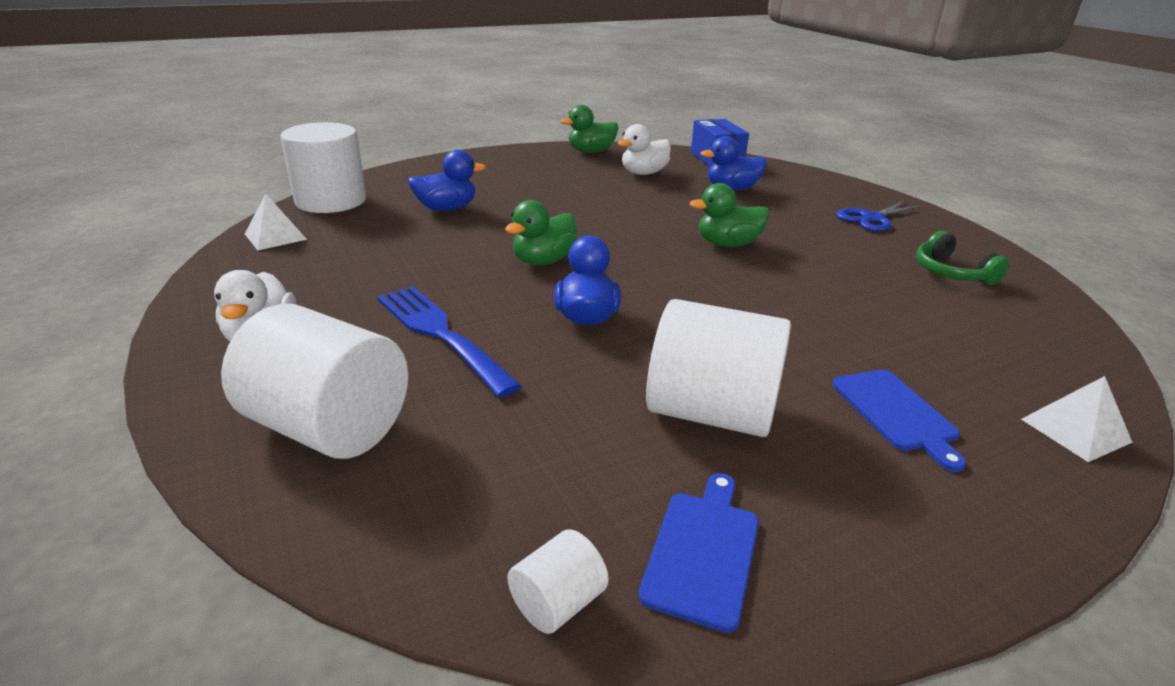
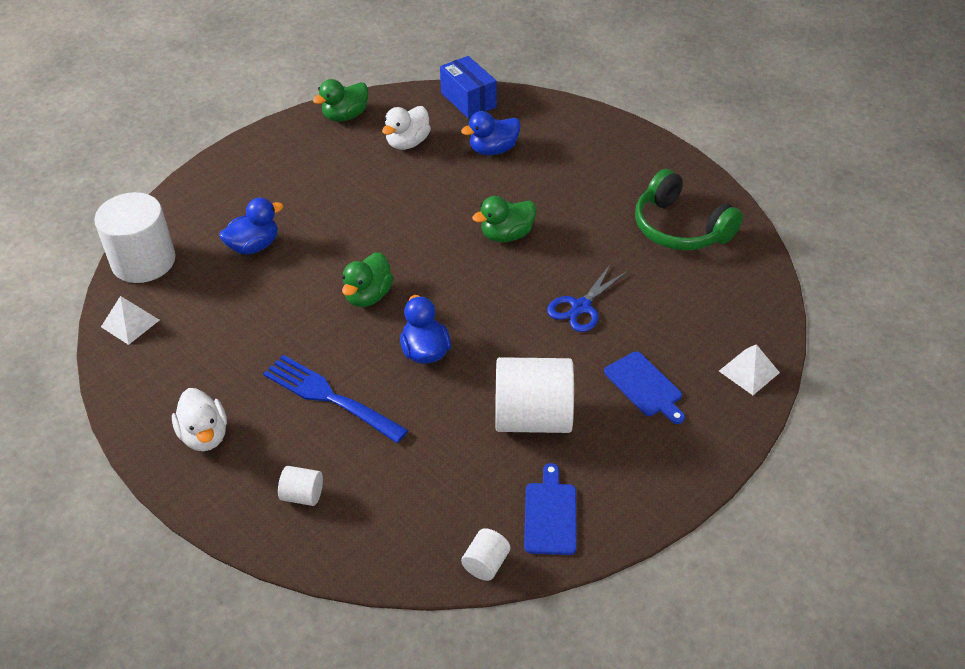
camera: 15 degrees left, 15 degrees up
white cylinder [221,304,408,459] -> white cylinder [278,466,323,506], size x0.45
blue scissors [837,201,923,232] -> blue scissors moved to [547,265,627,332]
green headphones [916,231,1009,285] -> green headphones [635,169,743,250], size x1.63

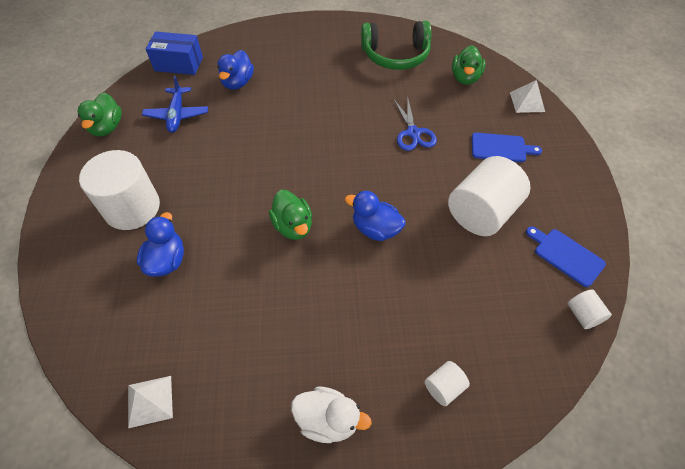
camera: 50 degrees left, 10 degrees up
white cylinder [94,192,176,283] -> white cylinder moved to [79,150,160,230]
blue fork [263,355,408,443] -> none
white duck [382,106,431,150] -> blue plane [142,76,208,133]
green duck [472,196,537,242] -> green duck moved to [452,45,485,85]

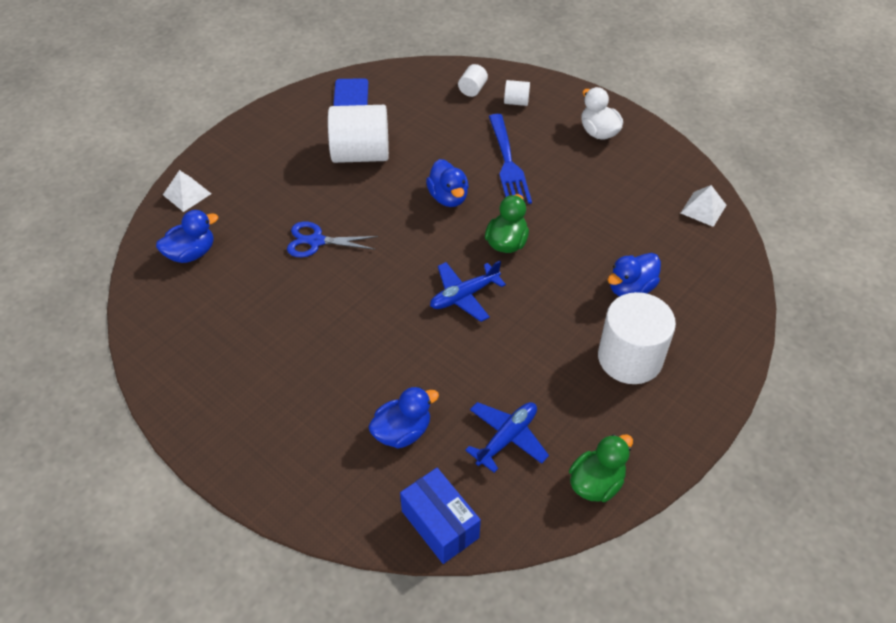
camera: 135 degrees left, 5 degrees down
green headphones [361,21,432,70] -> none
blue scissors [393,96,437,151] -> blue scissors turned 120 degrees counterclockwise [287,222,378,257]
green duck [452,45,485,85] -> blue duck [156,210,218,263]
blue cutting board [472,132,542,162] -> none
white cylinder [567,289,612,329] -> white cylinder moved to [458,64,488,97]
none -> blue plane [430,261,506,322]
none -> blue fork [489,114,532,204]

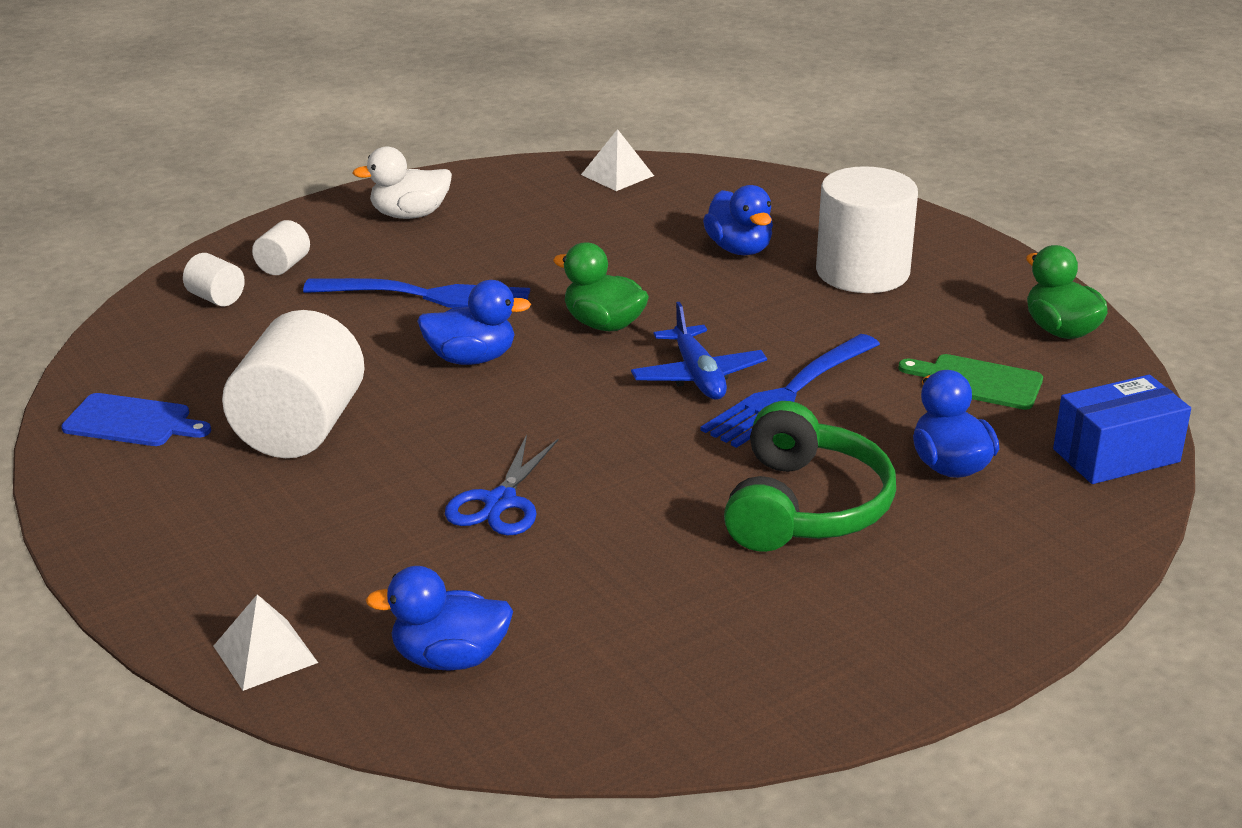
camera: 75 degrees left, 20 degrees down
blue duck [156,210,218,263] -> blue duck turned 75 degrees counterclockwise [366,566,513,671]
blue plane [465,402,549,473] -> green cutting board [898,354,1043,410]
none -> blue fork [700,334,880,448]
none -> green headphones [724,401,896,552]

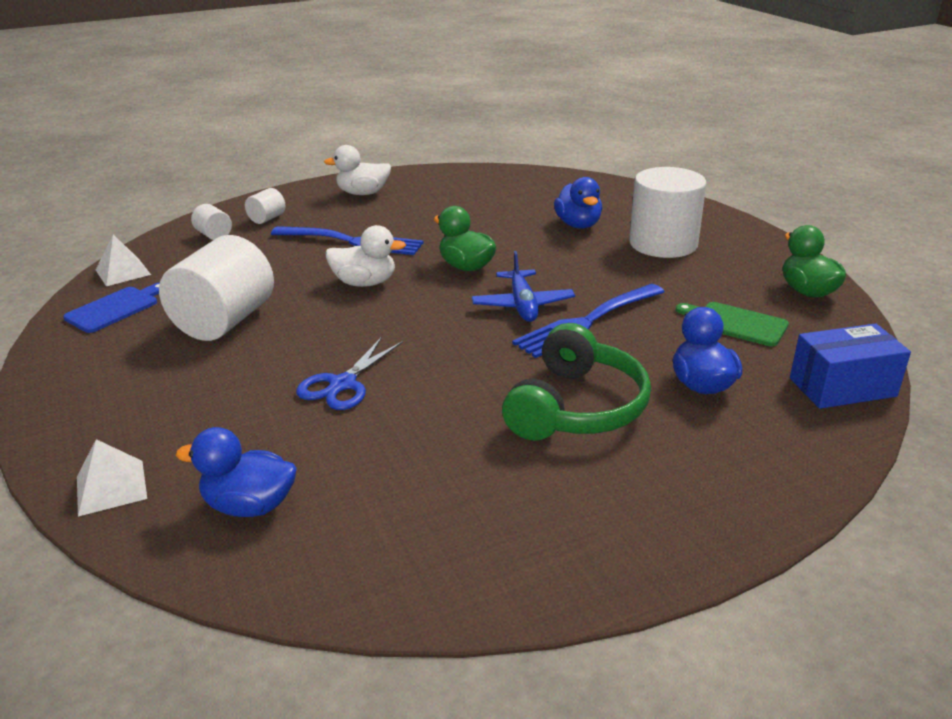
camera: 10 degrees right, 0 degrees up
blue cutting board [61,393,211,446] -> blue cutting board turned 75 degrees counterclockwise [63,282,160,333]
blue duck [417,280,531,365] -> white duck [325,225,406,287]
white pyramid [581,129,654,191] -> white pyramid moved to [96,234,151,286]

